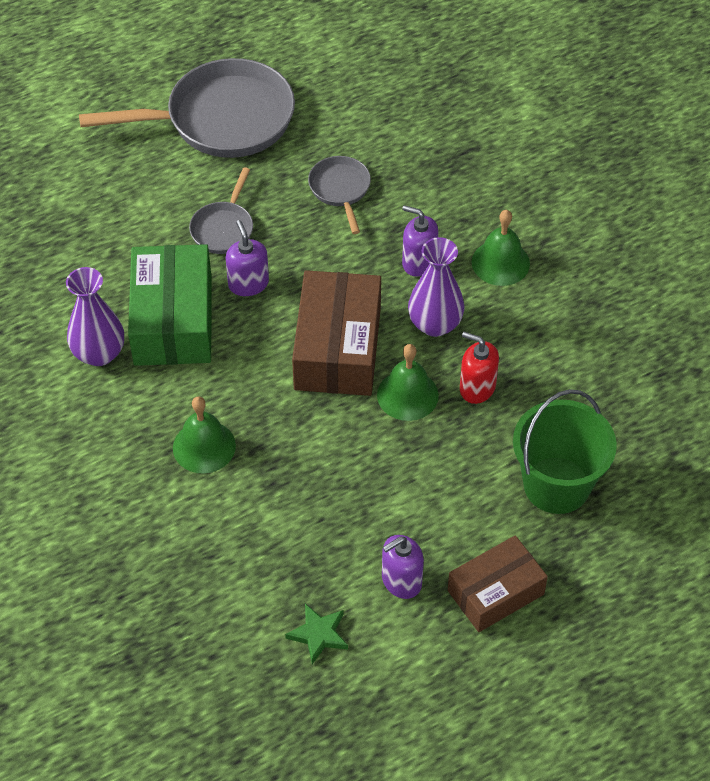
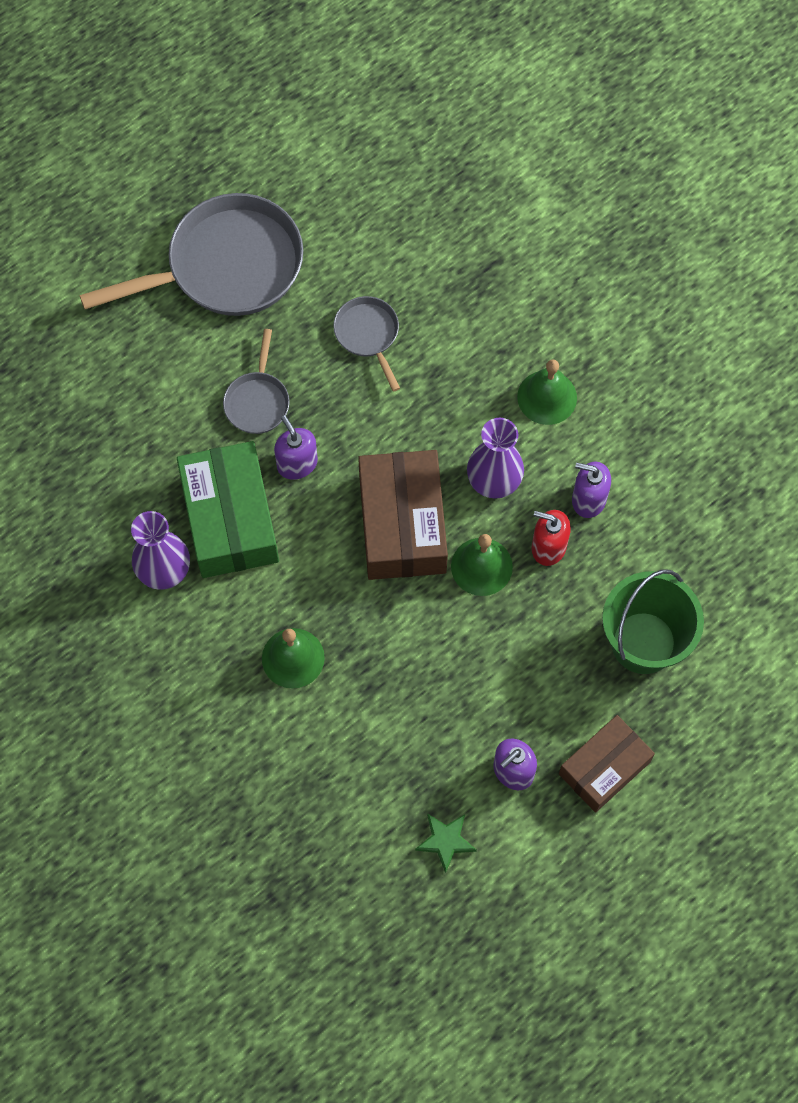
camera: 10 degrees left, 15 degrees up
purple soap dispenser [402,205,438,277] -> purple soap dispenser moved to [572,461,611,518]

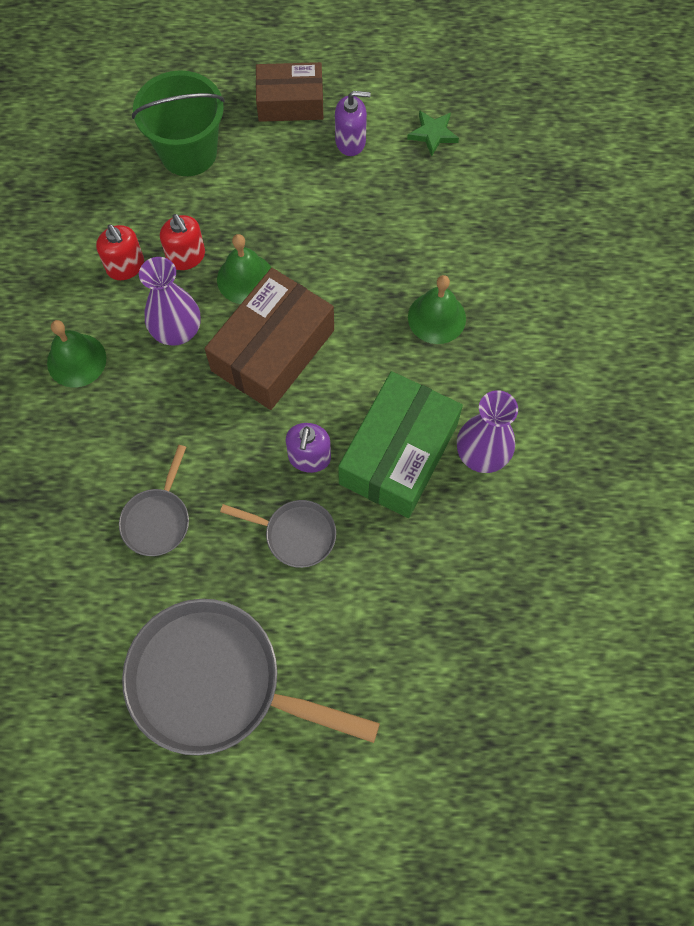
camera: 140 degrees left, 0 degrees up
grey pan [223,329,289,434] -> grey pan turned 60 degrees clockwise [220,500,336,568]
purple soap dispenser [572,461,611,518] -> red soap dispenser [96,224,144,280]

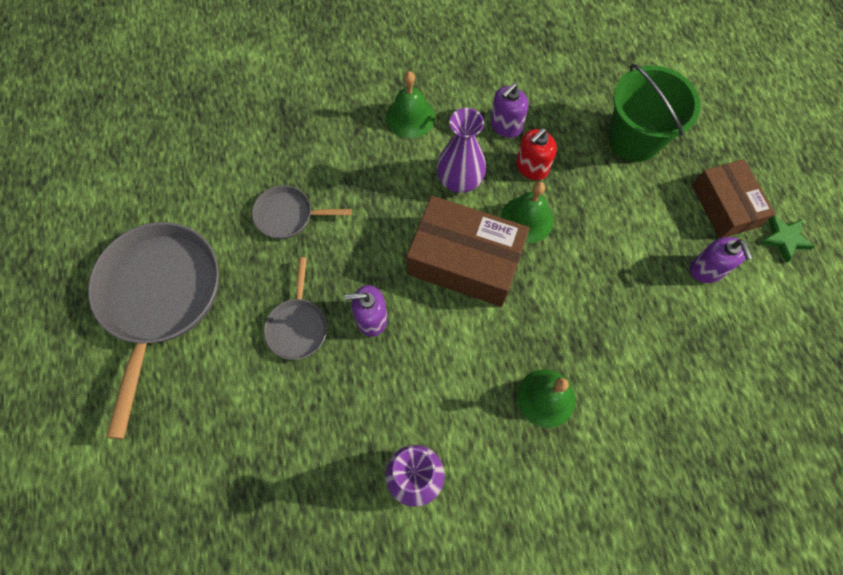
camera: 75 degrees right, 0 degrees up
red soap dispenser [96,224,144,280] -> purple soap dispenser [490,83,529,138]
green box [338,371,463,518] -> none
green star [407,110,459,156] -> green star moved to [760,216,815,263]

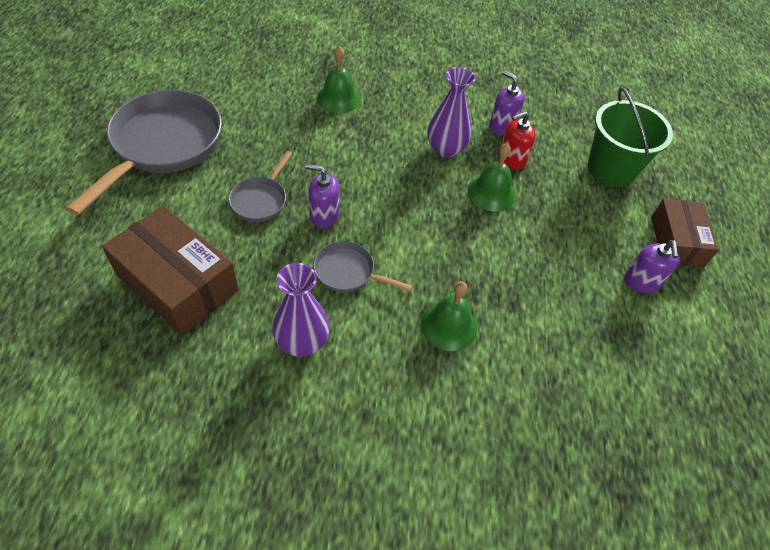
camera: 15 degrees right, 15 degrees down
grey pan [252,185,352,239] -> grey pan moved to [313,241,412,292]
green bell [386,71,435,138] -> green bell moved to [317,46,361,113]
brown box [406,196,530,307] -> brown box moved to [102,205,239,335]
purple soap dispenser [490,83,529,138] -> purple soap dispenser turned 75 degrees clockwise [489,71,525,135]
green star [760,216,815,263] -> none

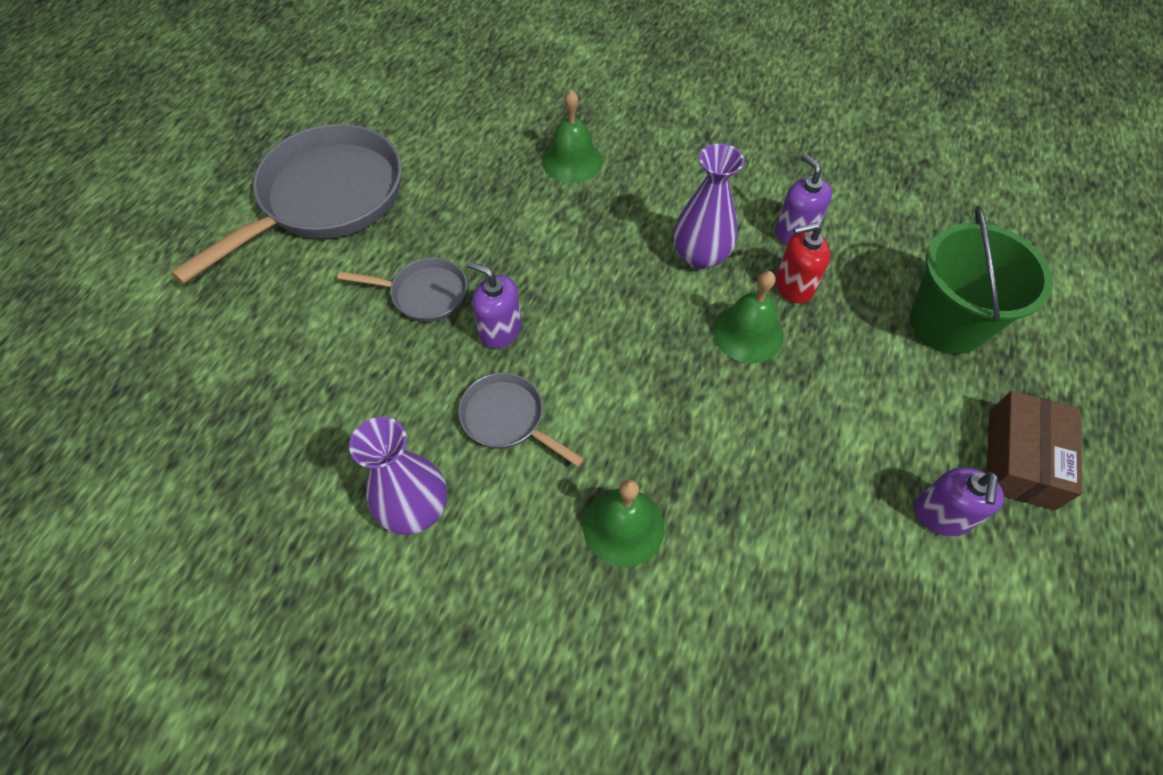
camera: 20 degrees right, 5 degrees up
brown box [102,205,239,335] -> none
grey pan [229,151,292,222] -> grey pan turned 120 degrees counterclockwise [337,258,467,322]

